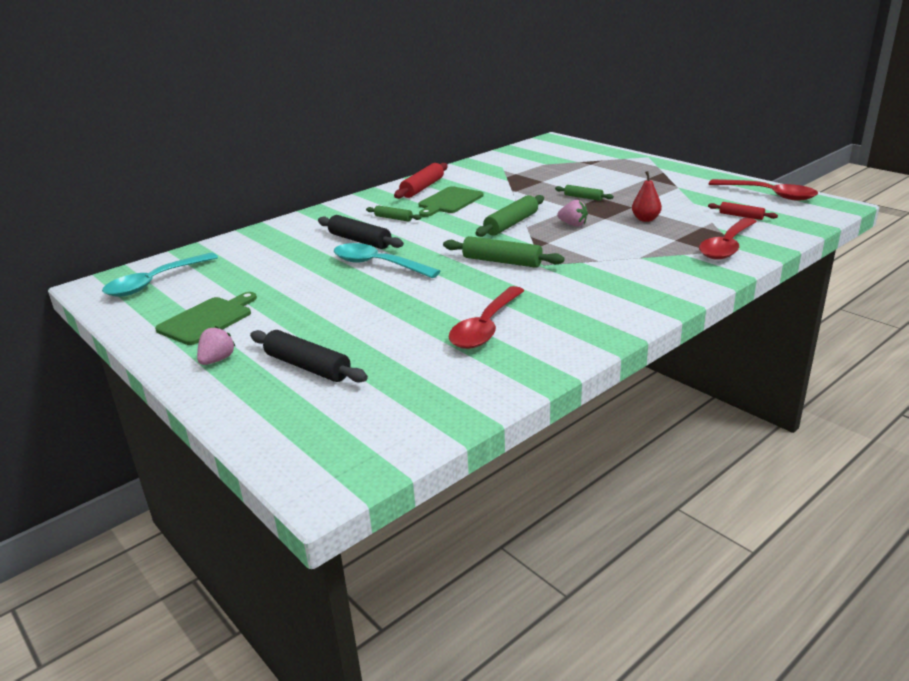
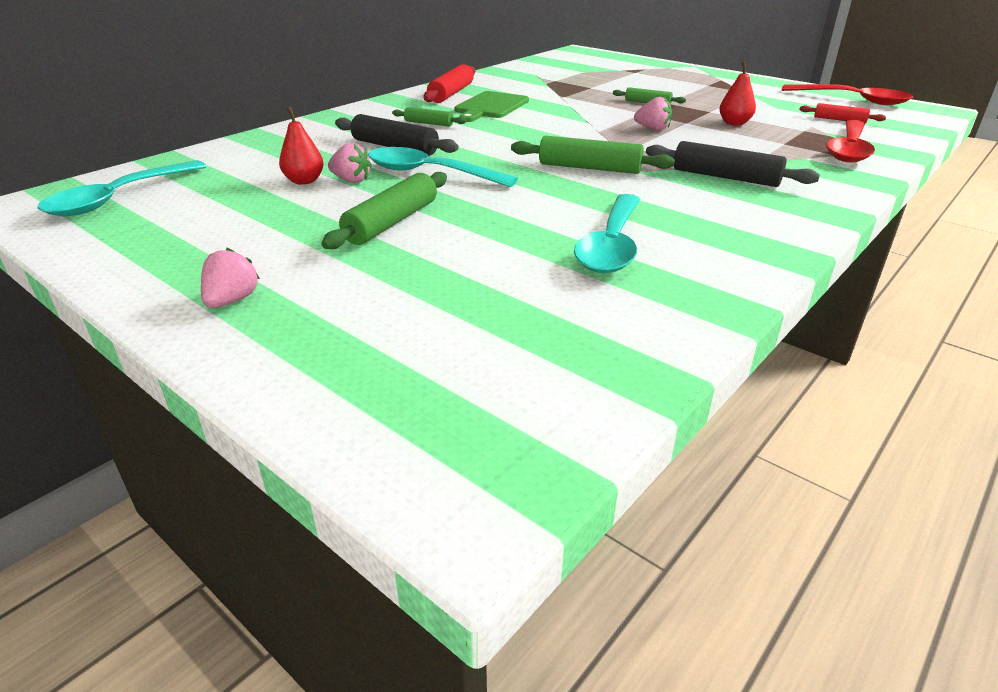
camera: 10 degrees left, 5 degrees up
green cutting board [155,292,257,345] -> none
black rolling pin [250,330,368,383] -> black rolling pin moved to [646,141,820,187]
red spoon [449,286,525,349] -> turquoise spoon [574,194,641,273]
green rolling pin [475,195,544,237] -> green rolling pin moved to [321,172,447,249]
none -> red pear [279,107,324,185]
none -> pink strawberry [328,143,372,183]

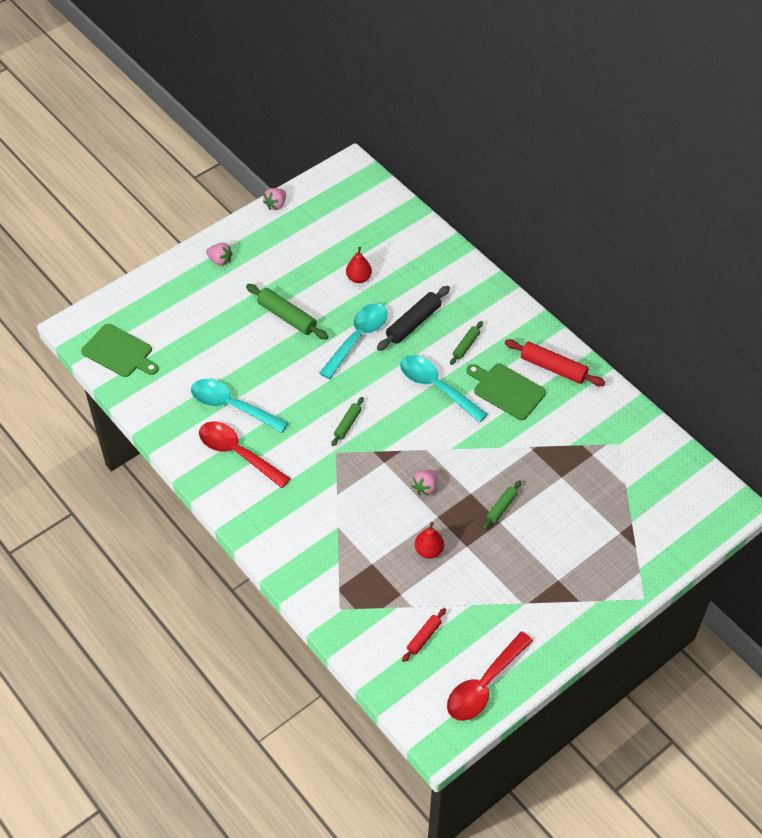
camera: 100 degrees right, 20 degrees up
turquoise spoon [38,160,207,216] -> turquoise spoon moved to [400,355,488,423]
pink strawberry [328,143,372,183] -> pink strawberry moved to [263,188,286,210]
green rolling pin [511,136,675,174] -> green rolling pin [331,397,364,446], size x0.58
black rolling pin [646,141,820,187] -> none
red spoon [826,120,875,162] -> red spoon moved to [199,421,291,488]
none -> green cutting board [81,324,159,377]

